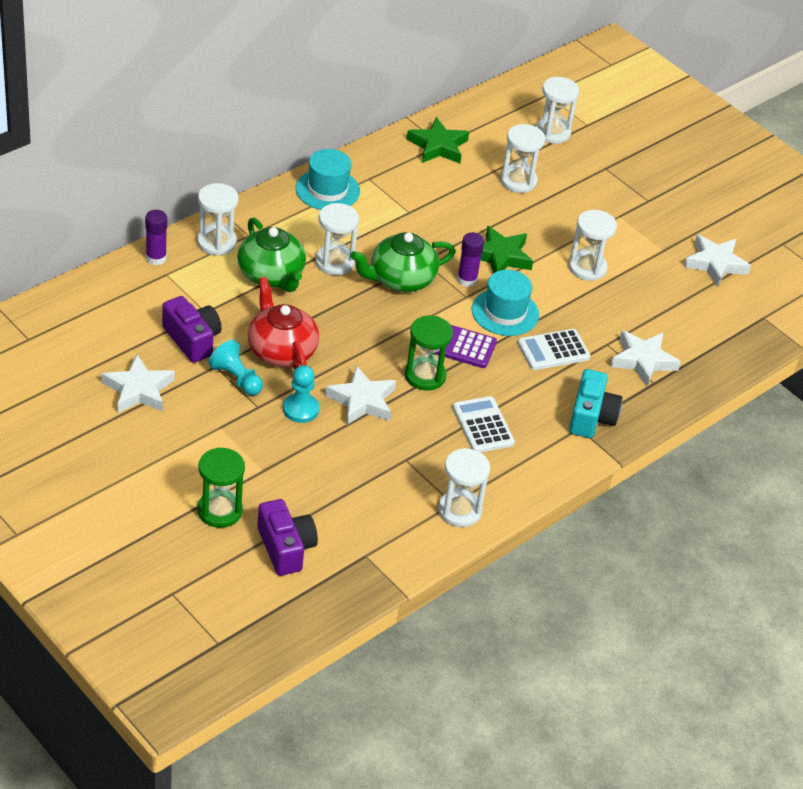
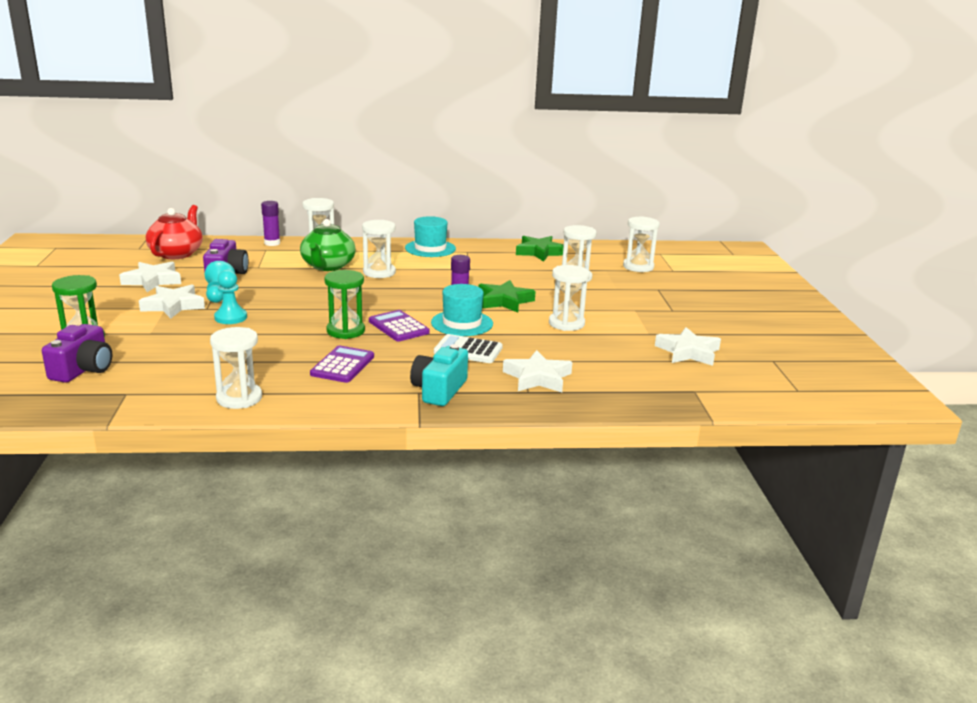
camera: 40 degrees right, 20 degrees down
red teapot [248,277,319,370] -> red teapot moved to [146,205,203,259]
white star [325,365,396,425] -> white star moved to [139,284,205,319]
green teapot [350,232,455,292] -> none
white calculator [453,396,515,452] -> purple calculator [310,346,374,383]
turquoise camera [569,369,622,438] -> turquoise camera turned 150 degrees clockwise [410,344,468,406]

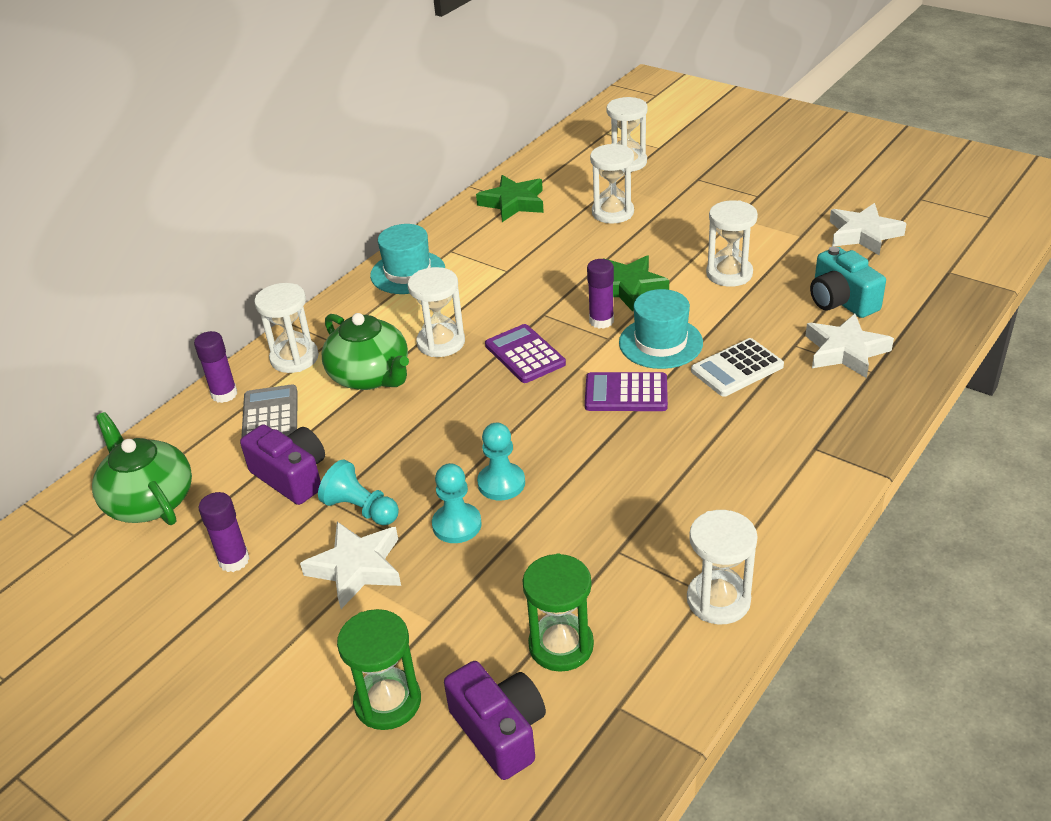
camera: 45 degrees left, 15 degrees up
white star [119,262,181,292] -> purple glue stick [199,492,250,572]
red teapot [146,205,203,259] -> green teapot [92,412,192,525]
purple calculator [310,346,374,383] -> purple calculator moved to [485,324,566,383]
green hourglass [324,270,365,339] -> green hourglass moved to [522,554,594,672]
turquoise camera [410,344,468,406] -> turquoise camera moved to [810,246,886,318]
none -> grey calculator [241,384,297,438]
none -> turquoise pawn [477,423,525,500]

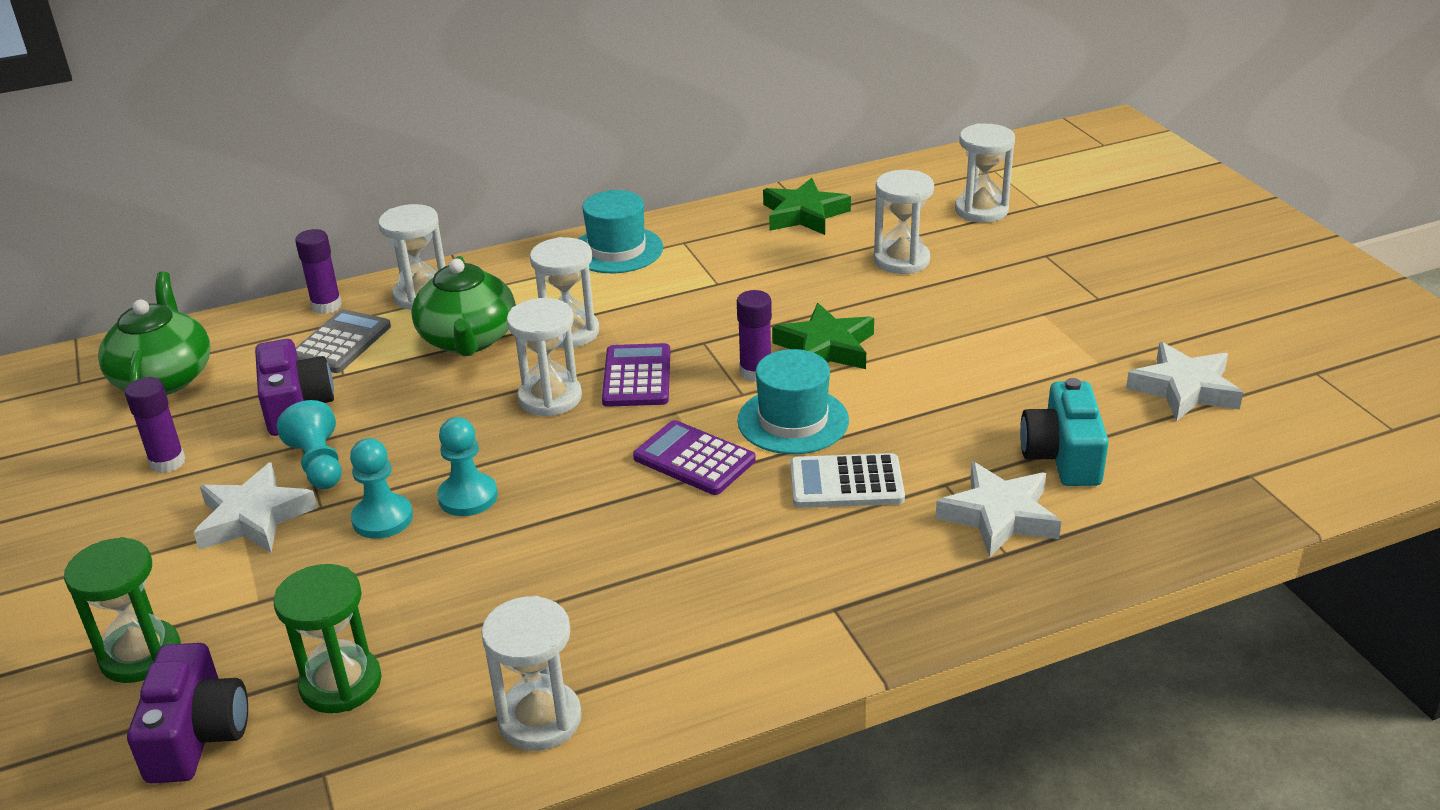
camera: 30 degrees right, 5 degrees down
white hourglass [706,200,758,287] -> white hourglass moved to [507,298,582,417]

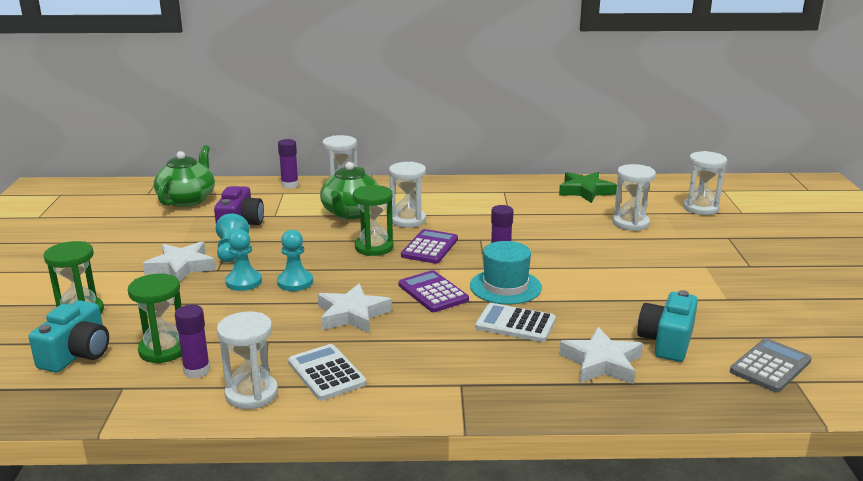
camera: 20 degrees right, 10 degrees down
purple glue stick [125,377,186,473] -> purple glue stick moved to [175,305,210,379]
purple camera [127,643,248,783] -> turquoise camera [29,300,109,373]
grey calculator [296,309,391,373] -> grey calculator moved to [730,338,812,392]
white hourglass [507,298,582,417] -> green hourglass [353,185,394,256]
turquoise hat [578,190,663,273] -> none
green star [772,303,874,369] -> none
white star [1126,342,1243,421] -> white star moved to [318,283,392,333]
none -> white calculator [288,344,366,400]

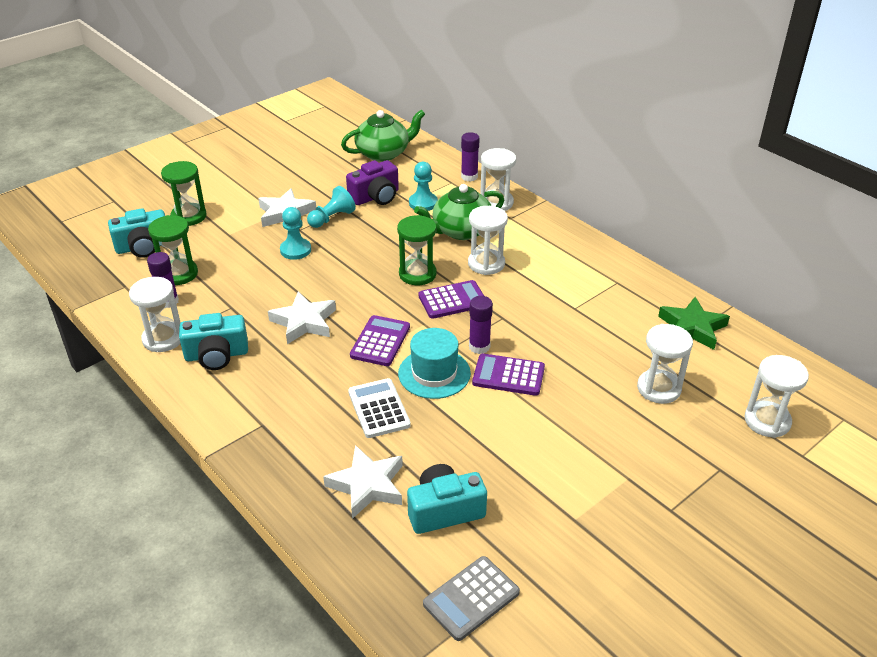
camera: 50 degrees right, 15 degrees up
turquoise pawn [277,230,313,291] -> turquoise pawn moved to [409,162,438,211]
white calculator [288,344,366,400] -> turquoise camera [179,313,248,370]
grey calculator [730,338,812,392] -> grey calculator turned 135 degrees clockwise [423,556,520,641]
none -> purple calculator [472,353,545,396]

